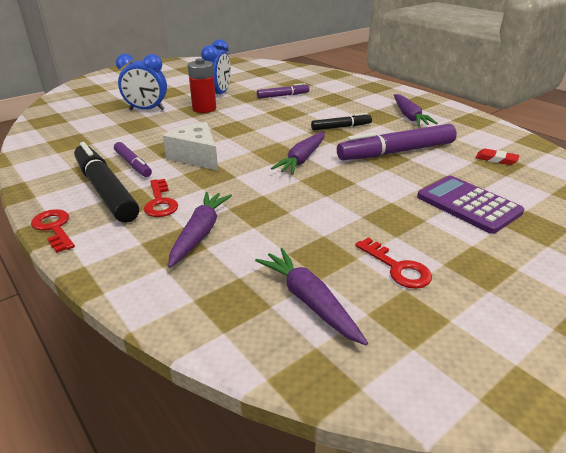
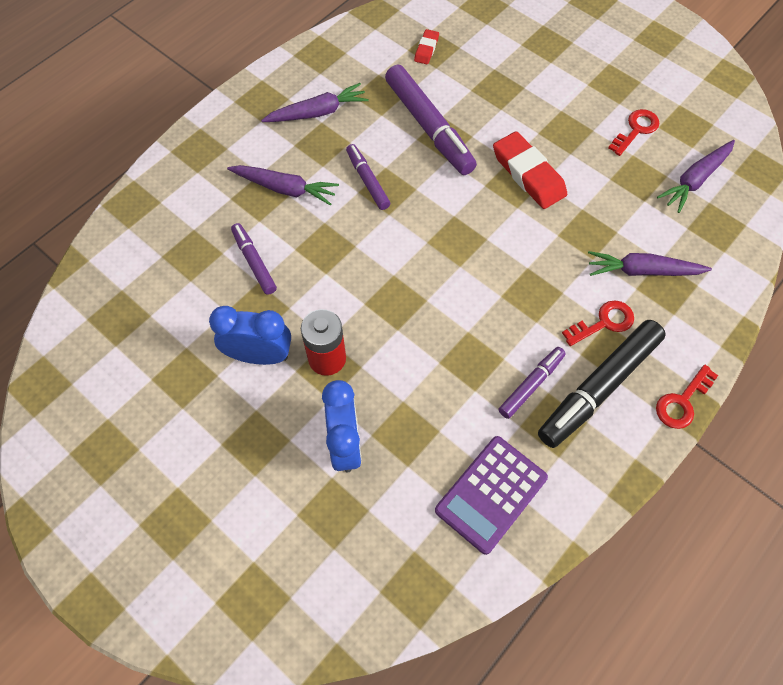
camera: 100 degrees left, 30 degrees up
white cheese [163,122,218,171] -> none
purple carrot [271,132,325,175] -> purple carrot moved to [227,165,339,206]
black marker [311,113,372,131] -> purple marker [346,144,390,210]
purple calculator [417,176,524,234] -> purple calculator moved to [435,436,548,555]
none -> red eraser [493,131,567,209]

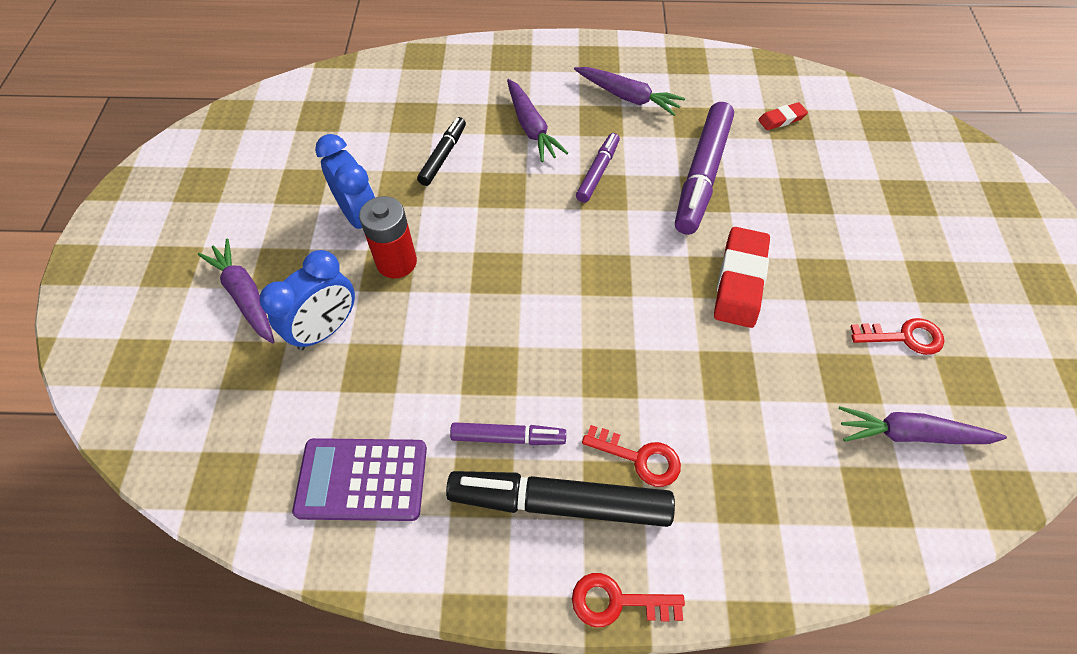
camera: 50 degrees right, 5 degrees down
purple marker [231,223,277,295] -> black marker [417,117,466,186]
purple carrot [588,251,712,276] -> purple carrot moved to [198,239,275,344]

